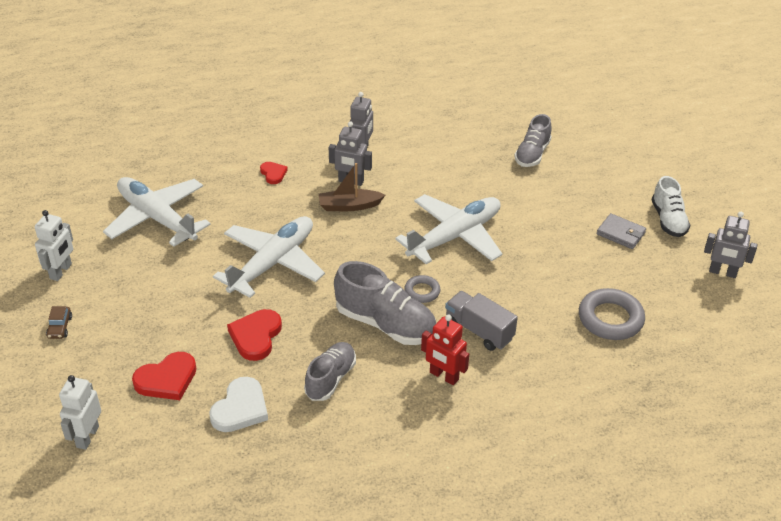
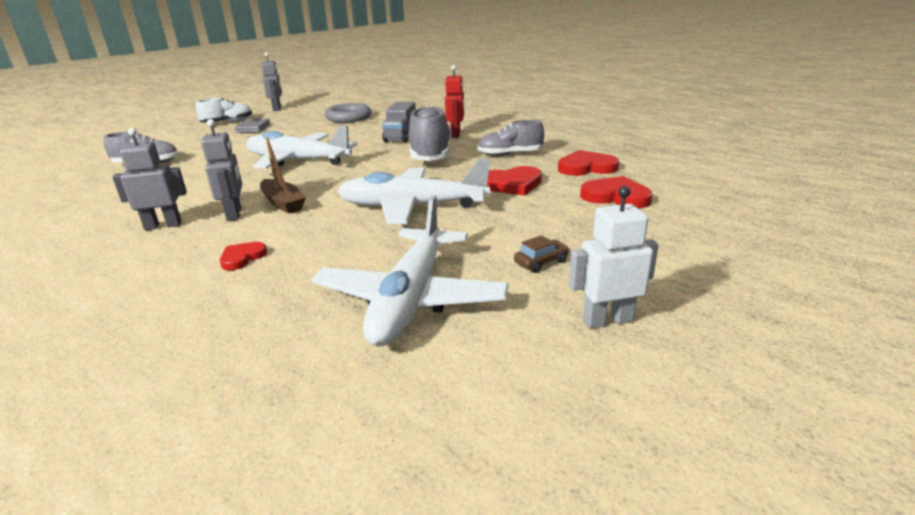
camera: 120 degrees left, 15 degrees down
brown car [46,306,72,339] -> brown car moved to [514,235,569,273]
white robot [59,375,101,450] -> none
white heart [209,377,268,432] -> red heart [558,150,619,176]
grey ring [405,275,440,303] -> none

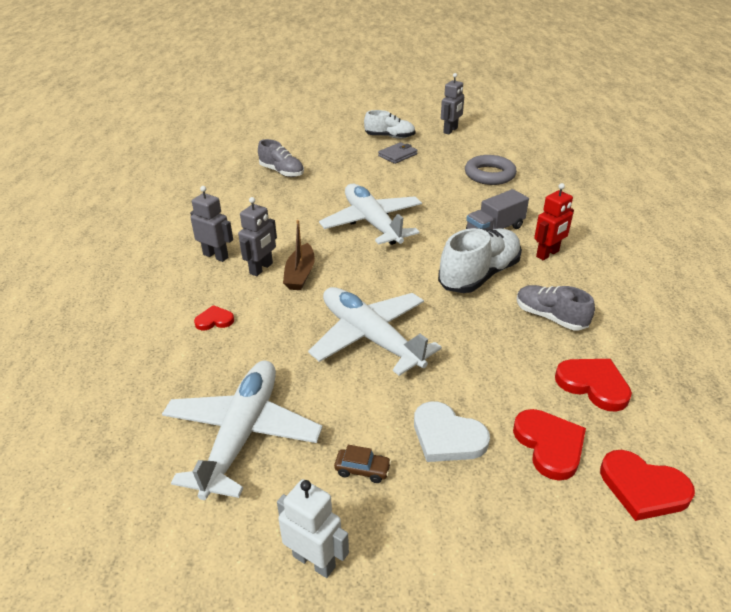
camera: 45 degrees right, 10 degrees up
white plane [311,195,509,346] -> white plane turned 135 degrees clockwise [162,361,322,500]
grey shoe [409,106,452,161] -> white shoe [438,228,522,293]
red heart [487,166,542,196] -> red heart moved to [600,450,695,521]
none -> white heart [414,401,490,462]

